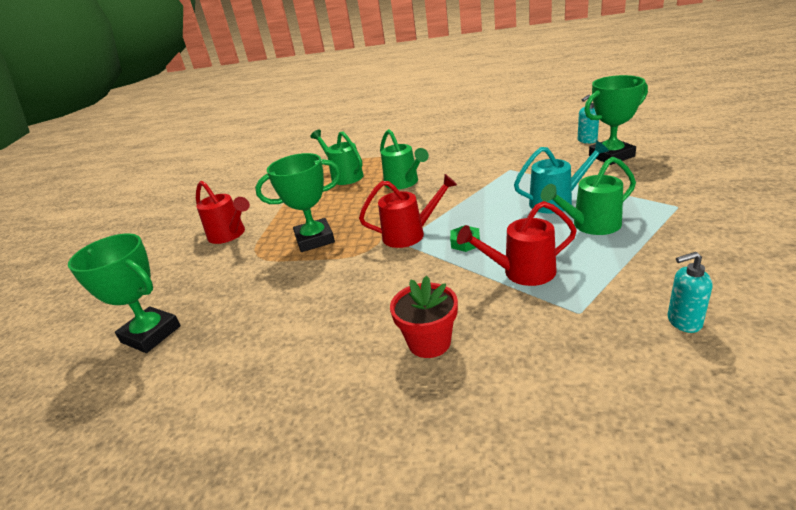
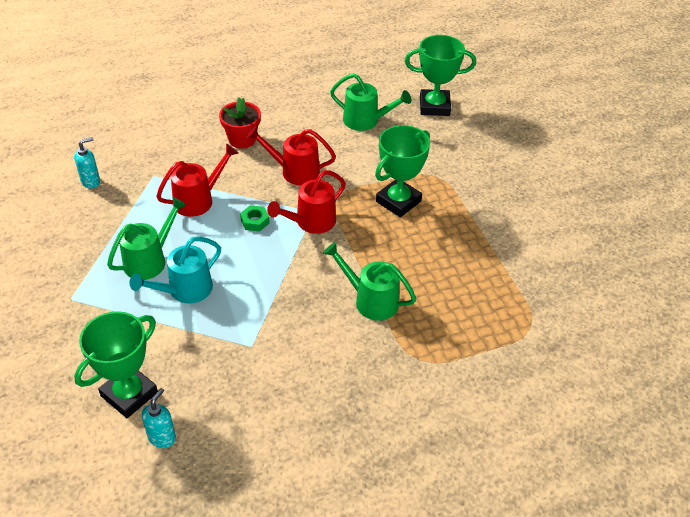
camera: 145 degrees right, 15 degrees up
red watering can [196,181,250,244] -> red watering can moved to [247,126,336,185]
green watering can [310,130,364,185] -> green watering can moved to [330,73,411,131]

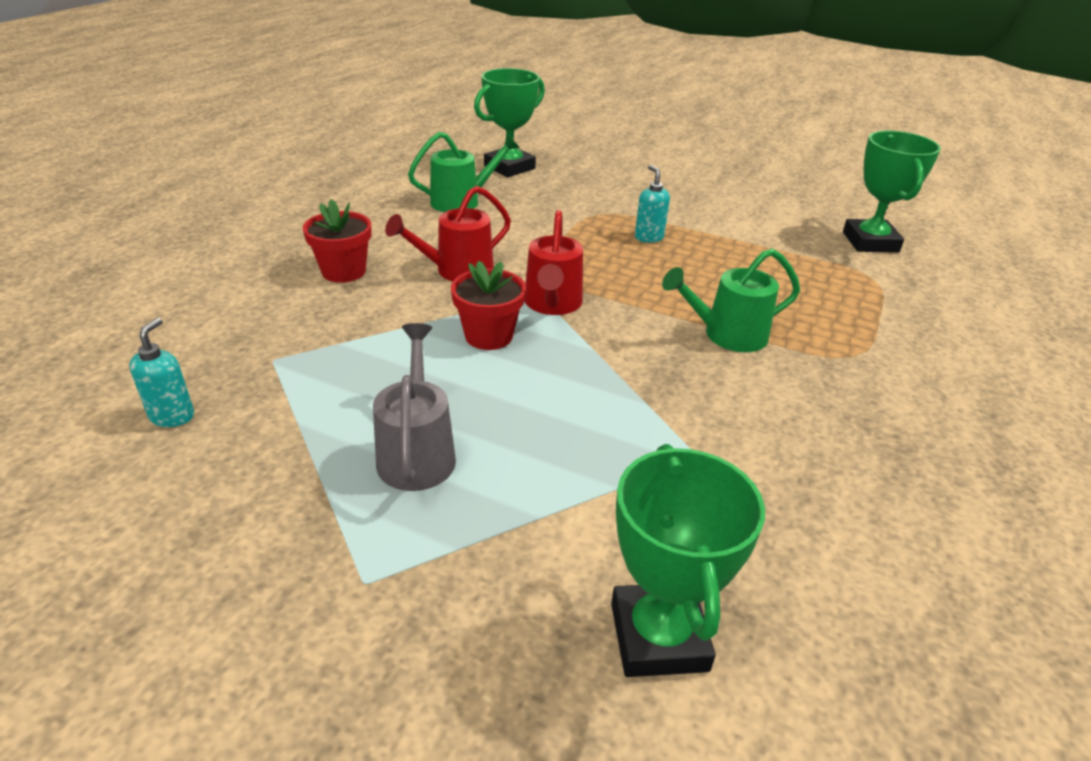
camera: 45 degrees left, 10 degrees down
green watering can [107,197,187,280] -> grey watering can [373,323,456,491]
turquoise watering can [130,237,221,303] -> none
turquoise soap dispenser [142,388,176,448] -> turquoise soap dispenser moved to [635,165,670,243]
red watering can [156,144,238,217] -> none
green nut [240,205,270,232] -> red flower pot [451,261,526,350]
green trophy [375,125,430,217] -> green trophy moved to [843,131,941,253]

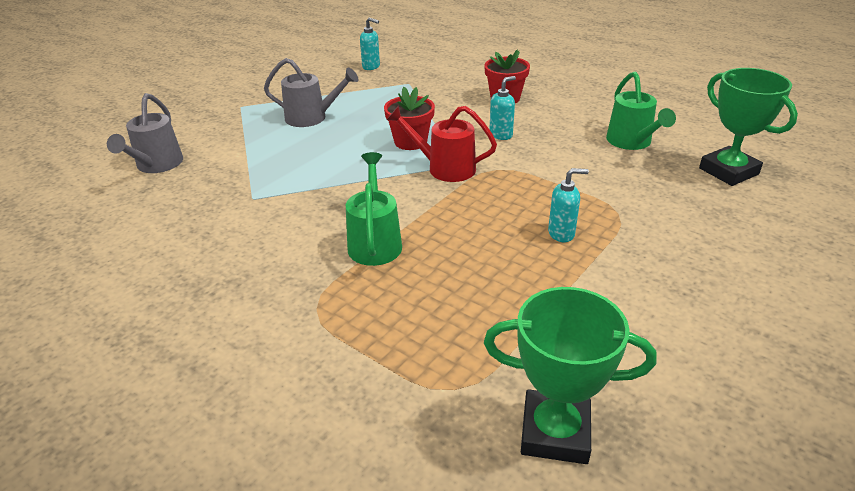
camera: 105 degrees right, 0 degrees up
red watering can [385,186,511,281] -> turquoise soap dispenser [489,76,516,140]
green trophy [611,444,765,677] -> grey watering can [107,93,183,173]

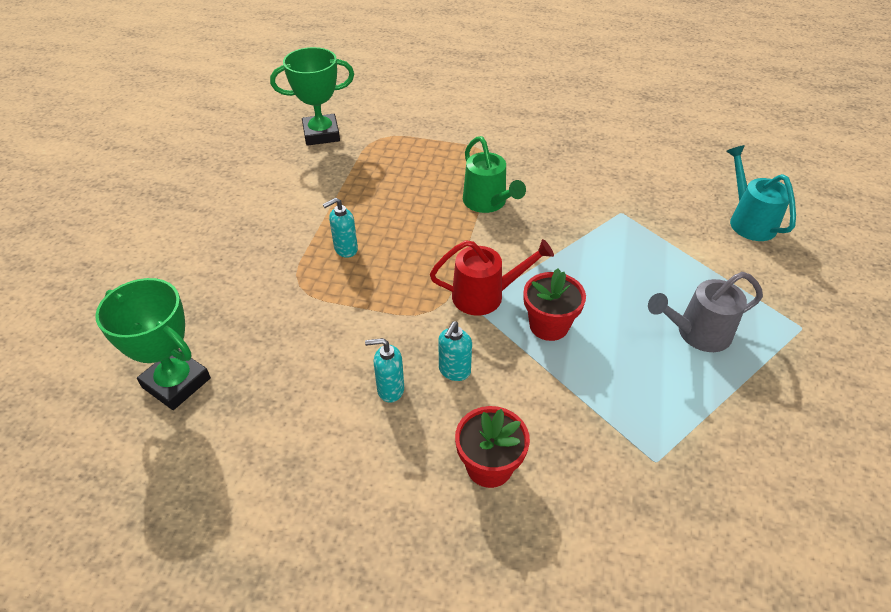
camera: 155 degrees right, 10 degrees up
grey watering can [107,93,183,173] -> turquoise watering can [726,145,796,241]
turquoise soap dispenser [360,18,380,70] -> turquoise soap dispenser moved to [365,338,404,403]
green watering can [606,71,676,150] -> none

